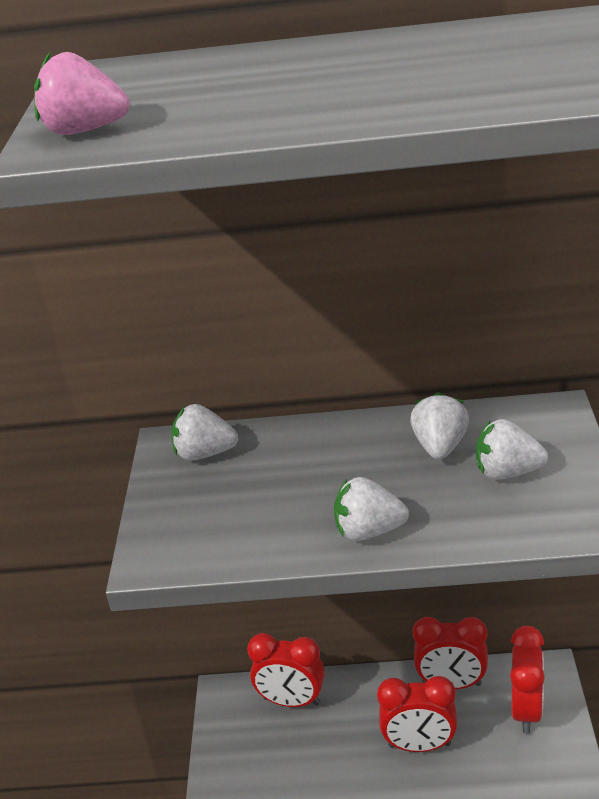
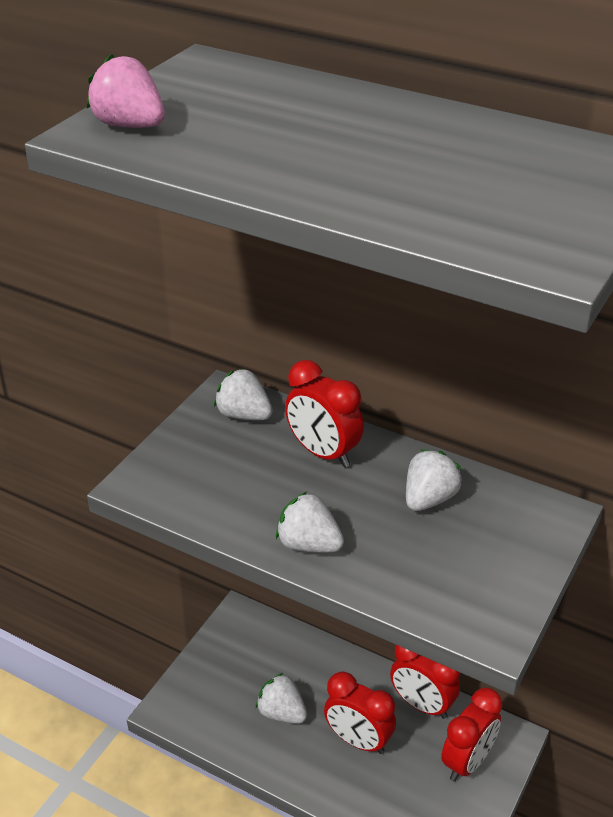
camera: 25 degrees right, 5 degrees up
red clock [247,633,325,707] -> red clock moved to [285,360,364,467]
white strawberry [476,419,548,480] -> white strawberry moved to [256,673,307,724]

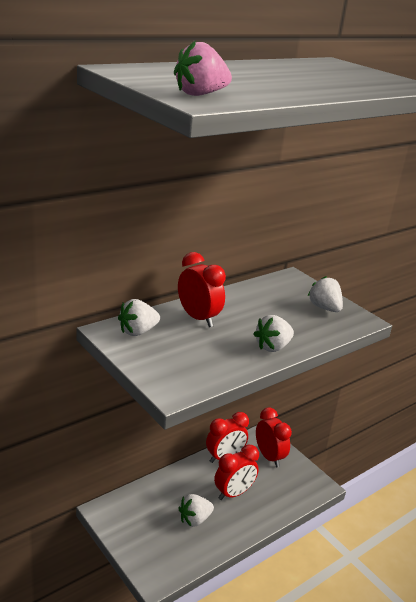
camera: 70 degrees left, 10 degrees down
red clock [285,360,364,467] -> red clock turned 105 degrees counterclockwise [178,252,226,327]
white strawberry [406,449,462,511] -> white strawberry moved to [308,276,343,312]

